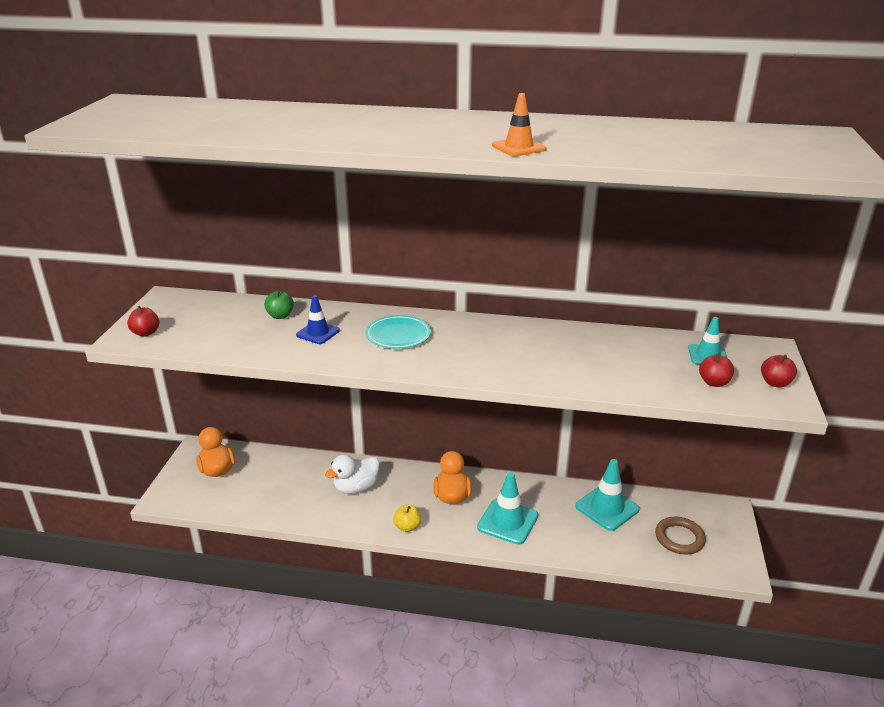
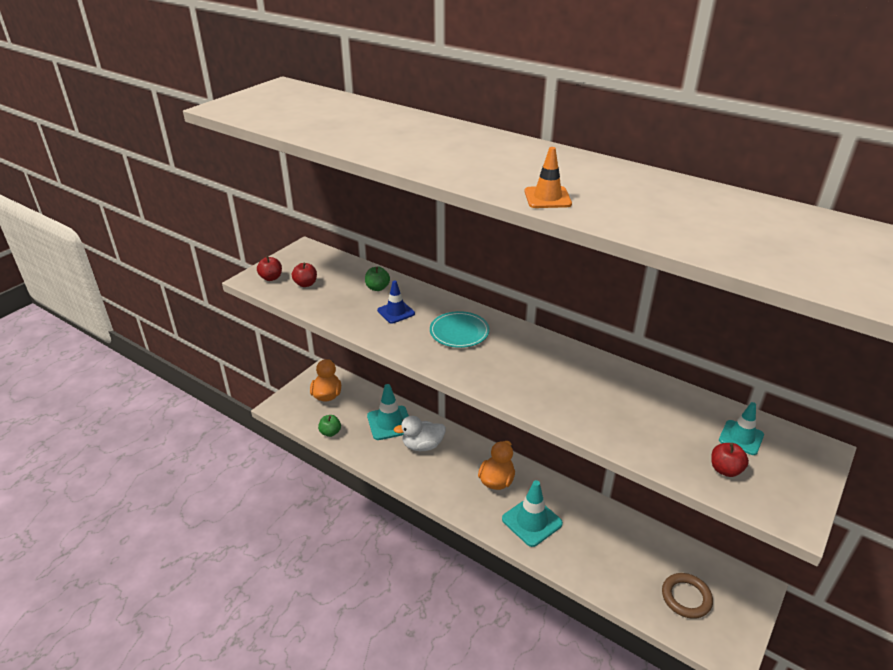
camera: 25 degrees right, 5 degrees up
yellow apple [393,505,421,532] -> none
turquoise traffic cone [575,459,640,531] -> turquoise traffic cone moved to [367,384,409,440]
red apple [761,354,797,388] -> red apple moved to [292,263,317,287]
none -> green apple [318,415,341,437]

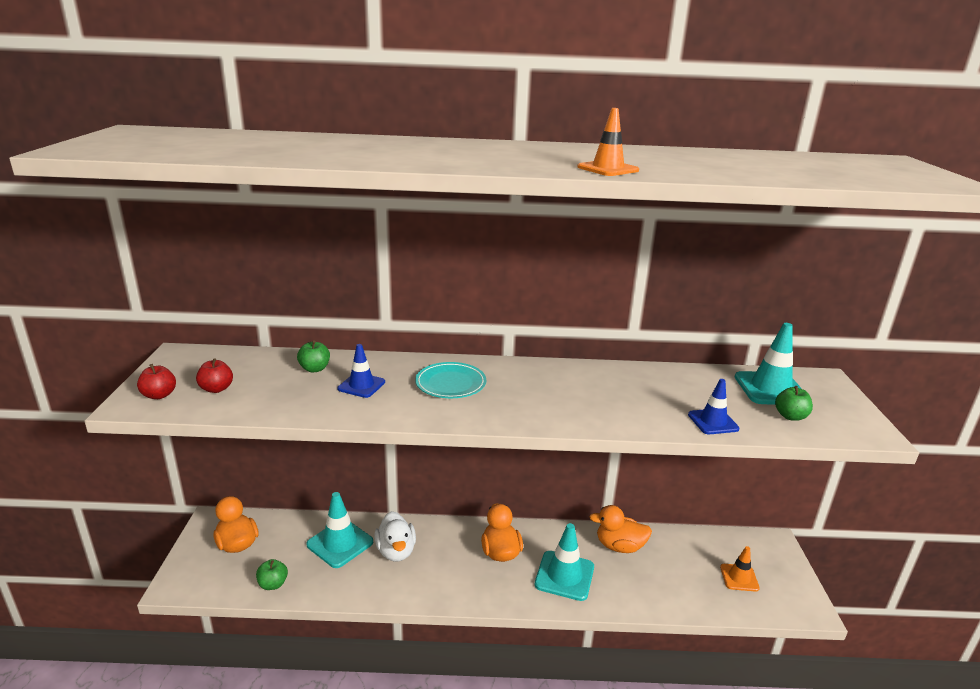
camera: 35 degrees left, 10 degrees down
white duck [394,416,446,451] -> white duck turned 60 degrees counterclockwise [374,511,416,561]
brown ring [662,573,713,619] -> orange traffic cone [720,546,760,592]
red apple [711,443,749,477] -> green apple [775,386,813,421]
turquoise traffic cone [719,402,764,455] -> turquoise traffic cone [735,323,802,404], size x1.62
none -> orange duck [589,505,652,553]
none -> blue traffic cone [688,379,739,434]

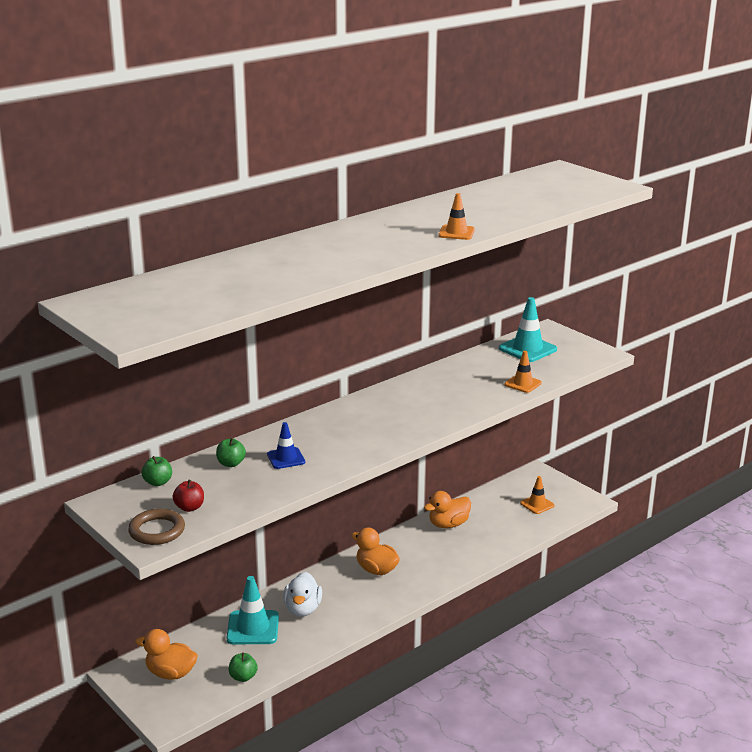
camera: 40 degrees left, 0 degrees up
red apple [137,364,176,399] -> brown ring [128,509,185,545]
white duck [374,511,416,561] -> white duck turned 60 degrees clockwise [283,572,322,617]
turquoise plate [415,362,486,398] -> none
turquoise traffic cone [535,523,594,601] -> none
blue traffic cone [688,379,739,434] -> orange traffic cone [504,351,542,393]
green apple [775,386,813,421] -> green apple moved to [142,456,172,486]

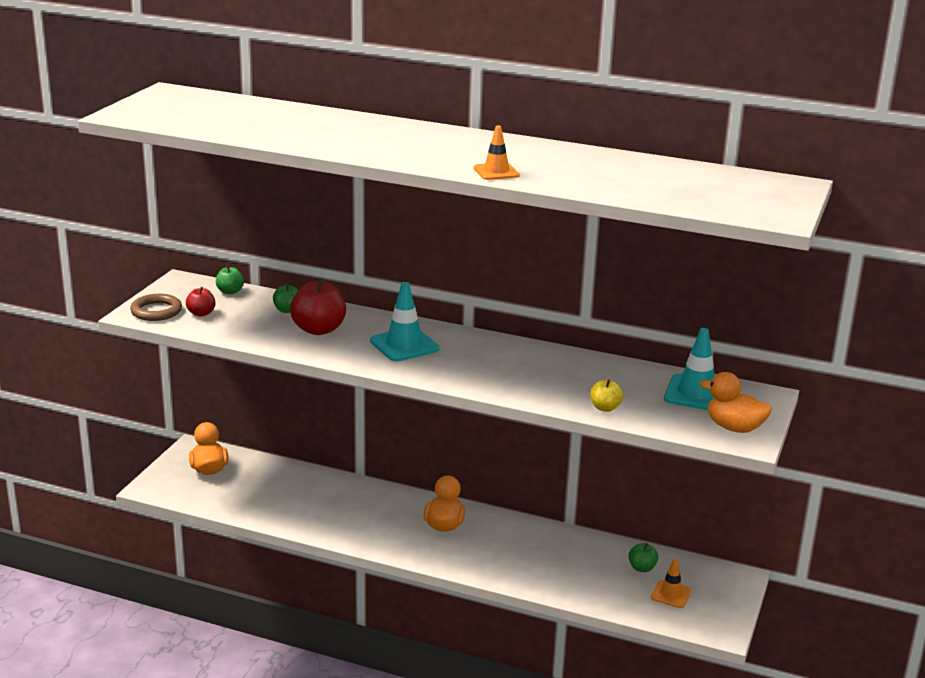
camera: 60 degrees right, 0 degrees up
turquoise traffic cone [227,576,279,645] -> turquoise traffic cone moved to [370,282,439,361]
green apple [229,653,258,682] -> green apple moved to [629,543,658,572]
blue traffic cone [267,422,305,469] -> red apple [290,278,346,335]
white duck [283,572,322,617] -> none
orange duck [424,491,471,528] -> orange duck moved to [700,372,772,433]
orange traffic cone [504,351,542,393] -> yellow apple [591,379,623,412]

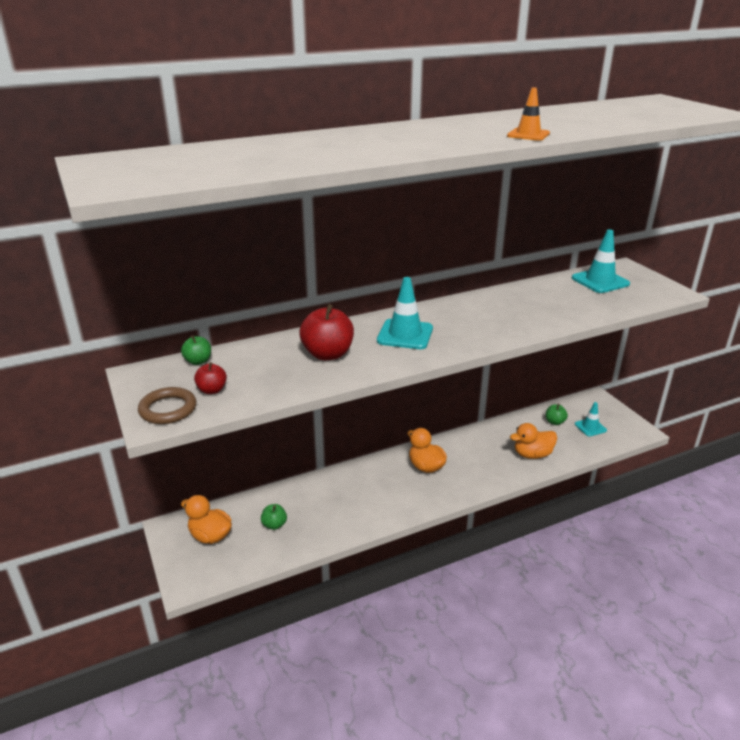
camera: 45 degrees left, 5 degrees up
green apple [273,284,298,313] -> green apple moved to [261,504,287,530]
yellow apple [591,379,623,412] -> none
orange traffic cone [651,559,691,608] -> turquoise traffic cone [575,402,607,437]
orange duck [700,372,772,433] -> orange duck moved to [510,423,557,459]

